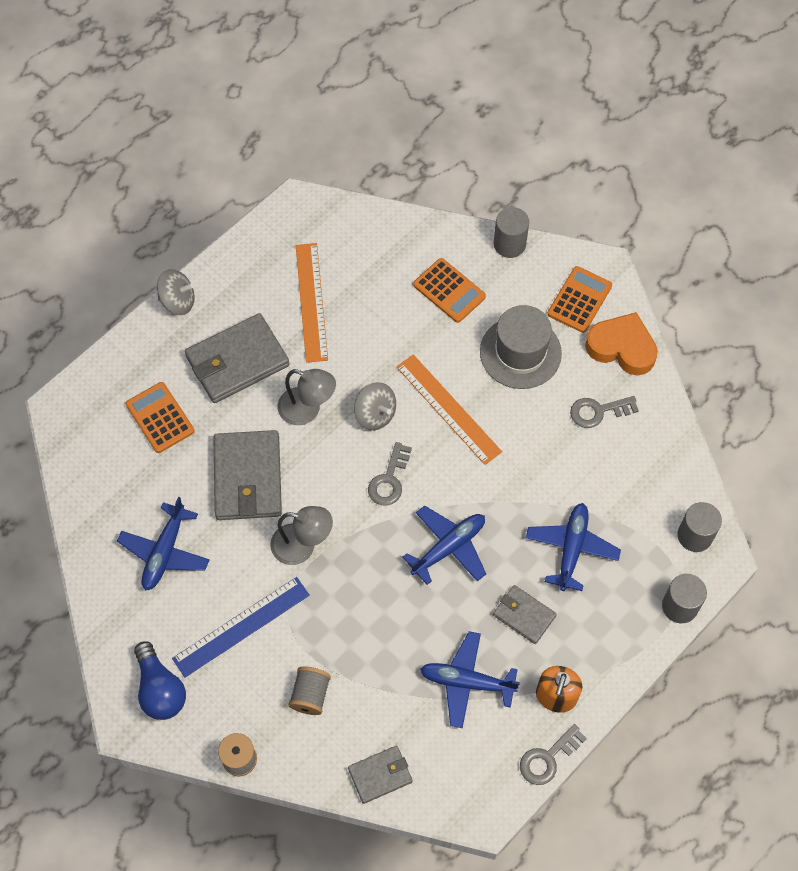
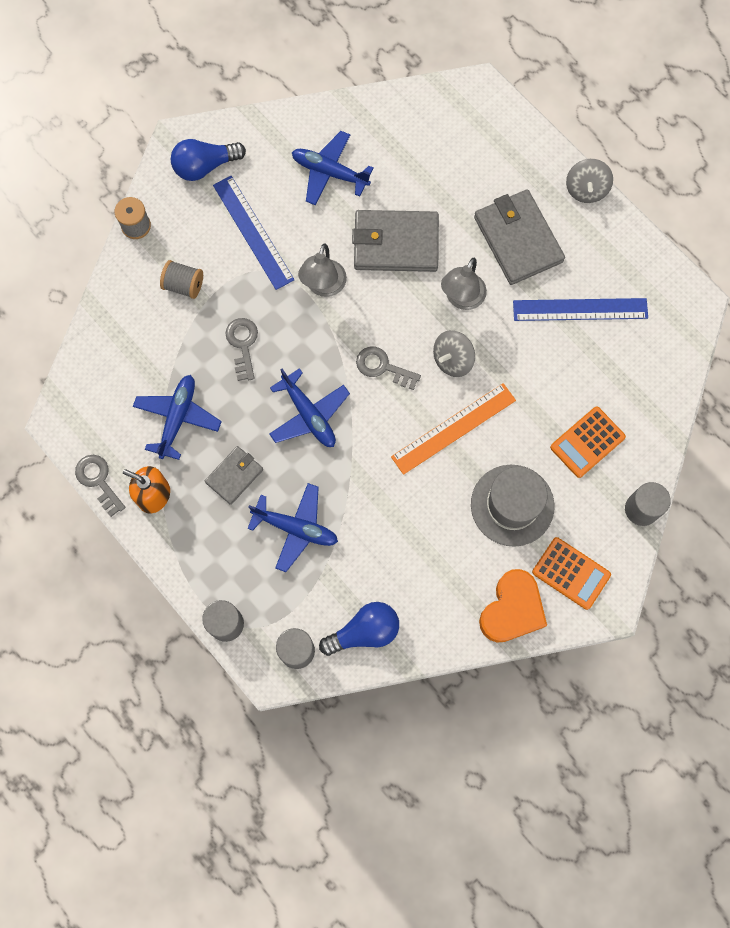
camera: 95 degrees right, 10 degrees up
orange calculator [126,382,195,453] -> none
orange ruler [296,243,328,363] -> blue ruler [513,298,648,321]
grey wallet [348,746,413,804] -> none
grey key [570,396,639,428] -> grey key moved to [225,318,258,381]
none -> blue light bulb [319,602,399,656]

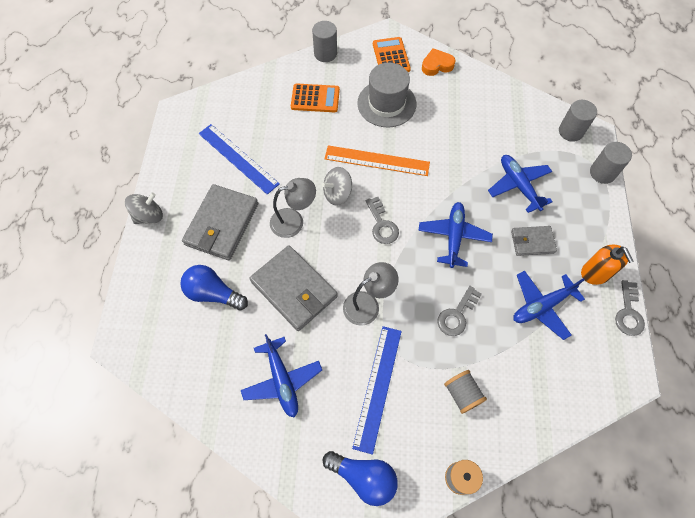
camera: 135 degrees left, 10 degrees down
blue light bulb [319,602,399,656] -> blue light bulb moved to [180,265,248,310]
grey spinning top [433,330,475,377] -> grey spinning top turned 150 degrees clockwise [322,167,352,206]
orange heart [479,569,547,643] -> orange heart [422,48,456,76], size x0.67

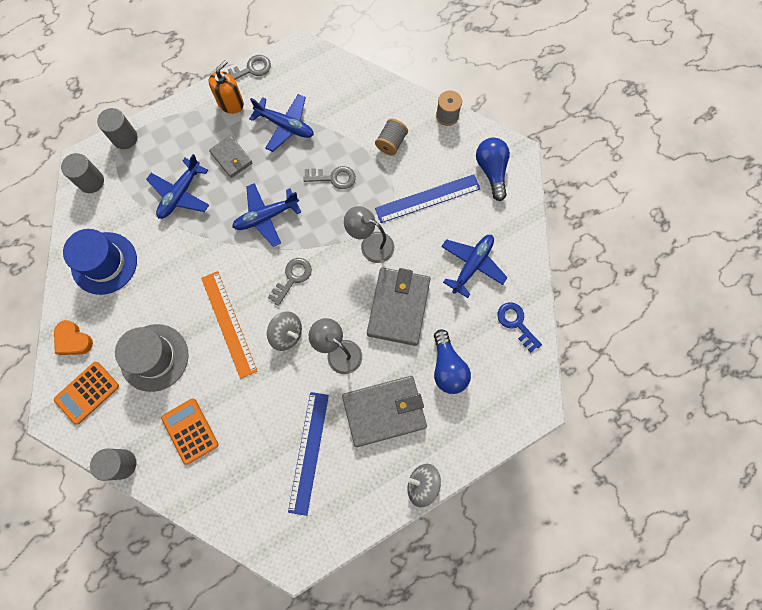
camera: 125 degrees left, 10 degrees up
none -> blue hat [63,229,137,295]
none -> blue key [497,302,542,353]

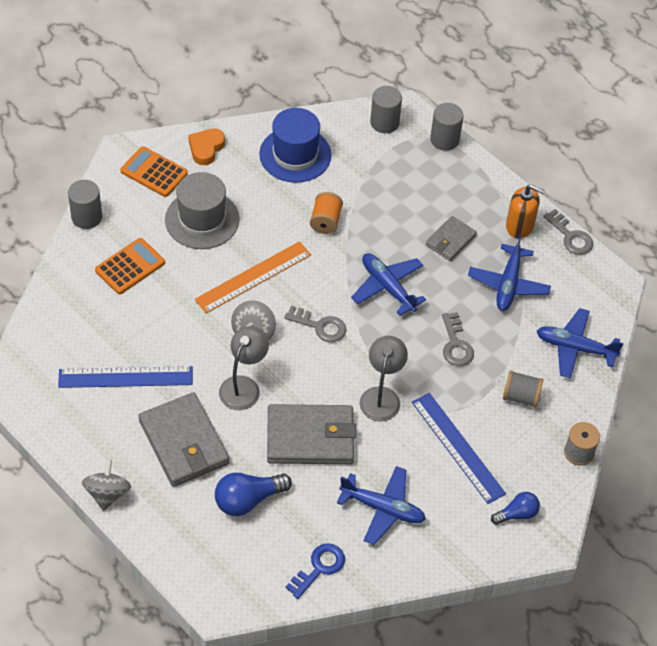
camera: 75 degrees right, 20 degrees down
blue plane [146,154,209,219] -> blue plane moved to [537,308,624,378]
blue light bulb [476,138,510,201] -> blue light bulb [491,492,540,525], size x0.63
none -> orange spool [310,192,343,234]

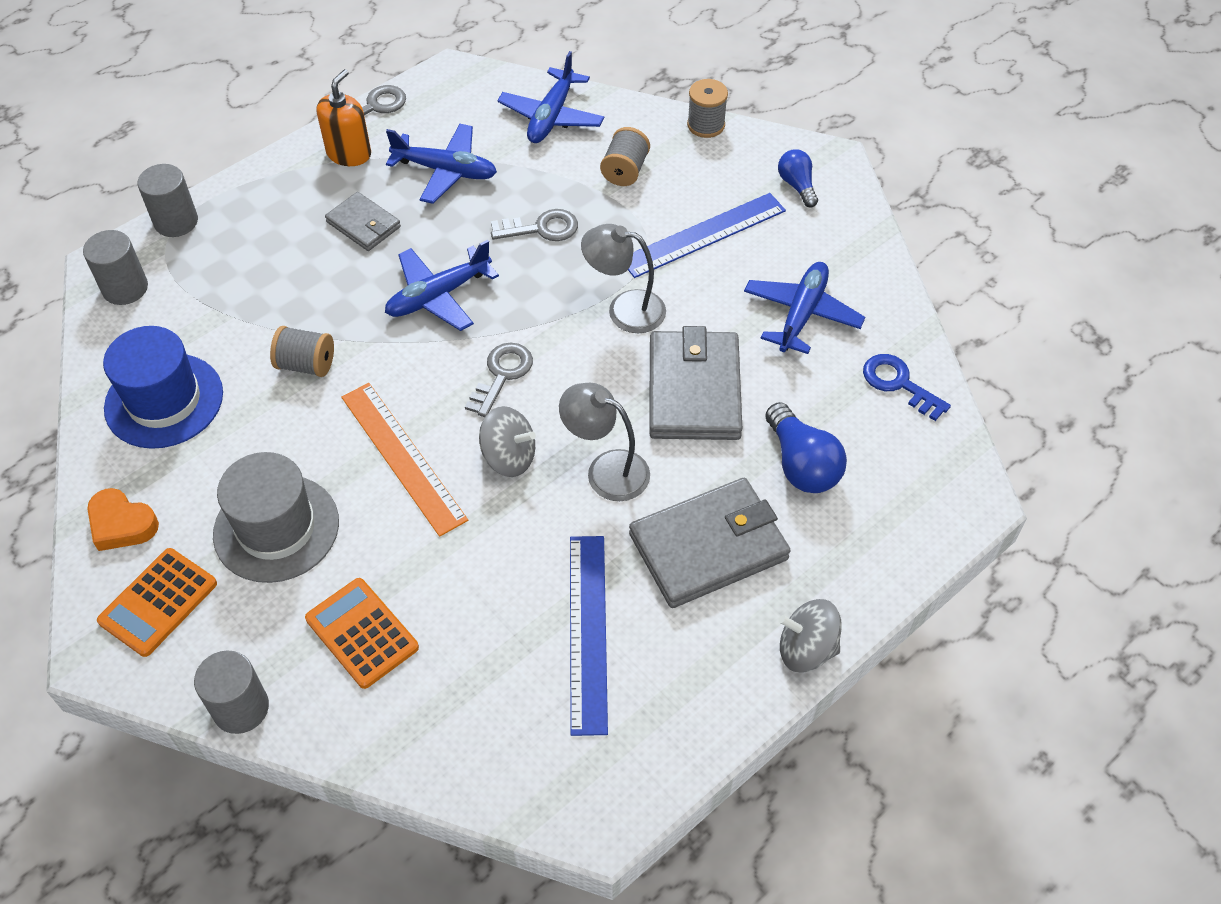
camera: 85 degrees left, 0 degrees up
orange spool [310,192,343,234] -> grey spool [270,326,334,377]

